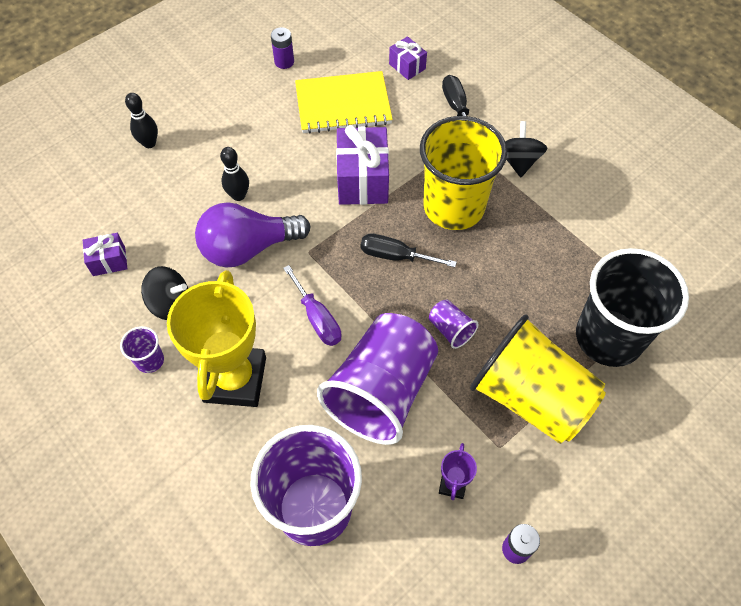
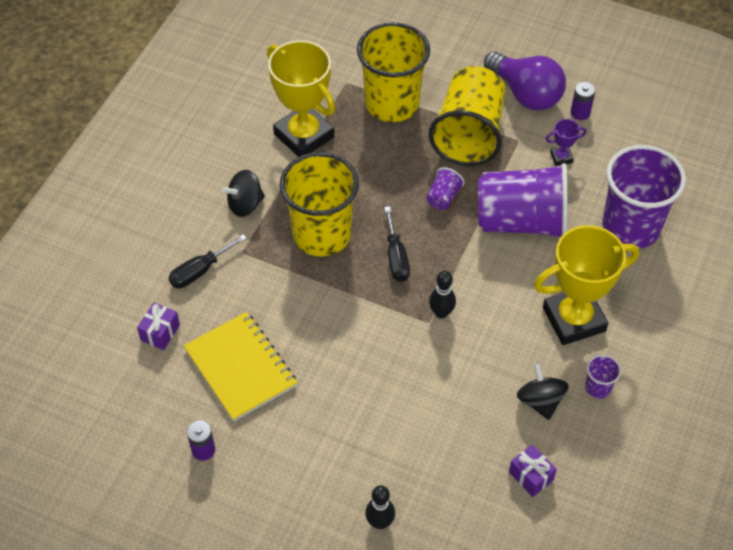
camera: 115 degrees left, 5 degrees down
purple light bulb [195,202,311,268] -> purple light bulb moved to [484,51,566,110]
black bowling pin [220,147,249,201] -> black bowling pin moved to [429,271,456,319]
purple screwdriver [283,265,342,346] -> none
purple gift [336,125,389,205] -> none
black cup [576,248,689,367] -> yellow cup [357,22,430,122]
none -> yellow trophy [267,40,335,157]

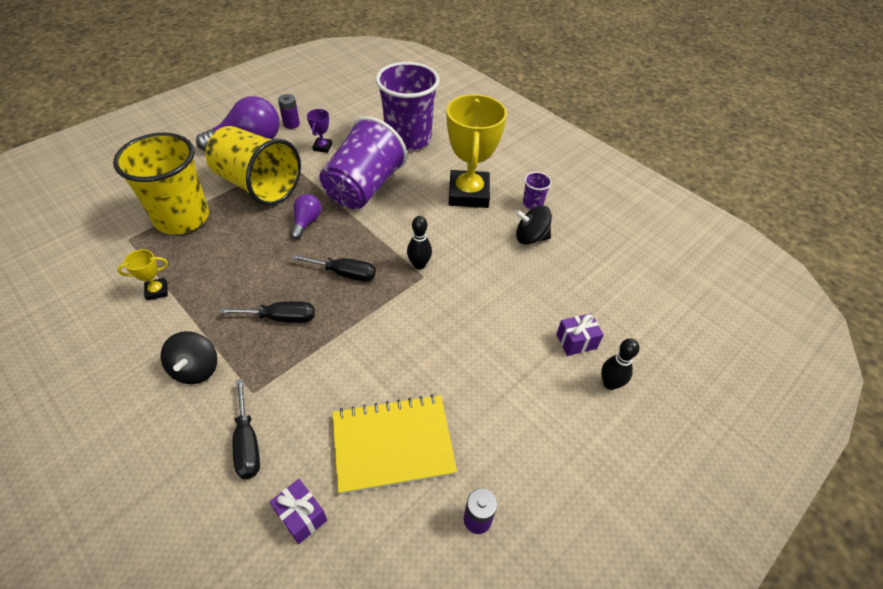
camera: 70 degrees left, 5 degrees down
yellow trophy [267,40,335,157] -> yellow trophy [117,249,168,301], size x0.42
yellow cup [280,152,359,256] -> black screwdriver [219,301,315,323]
purple cup [426,167,464,210] -> purple light bulb [291,194,321,239]
purple gift [509,444,557,497] -> purple gift moved to [556,313,604,356]

